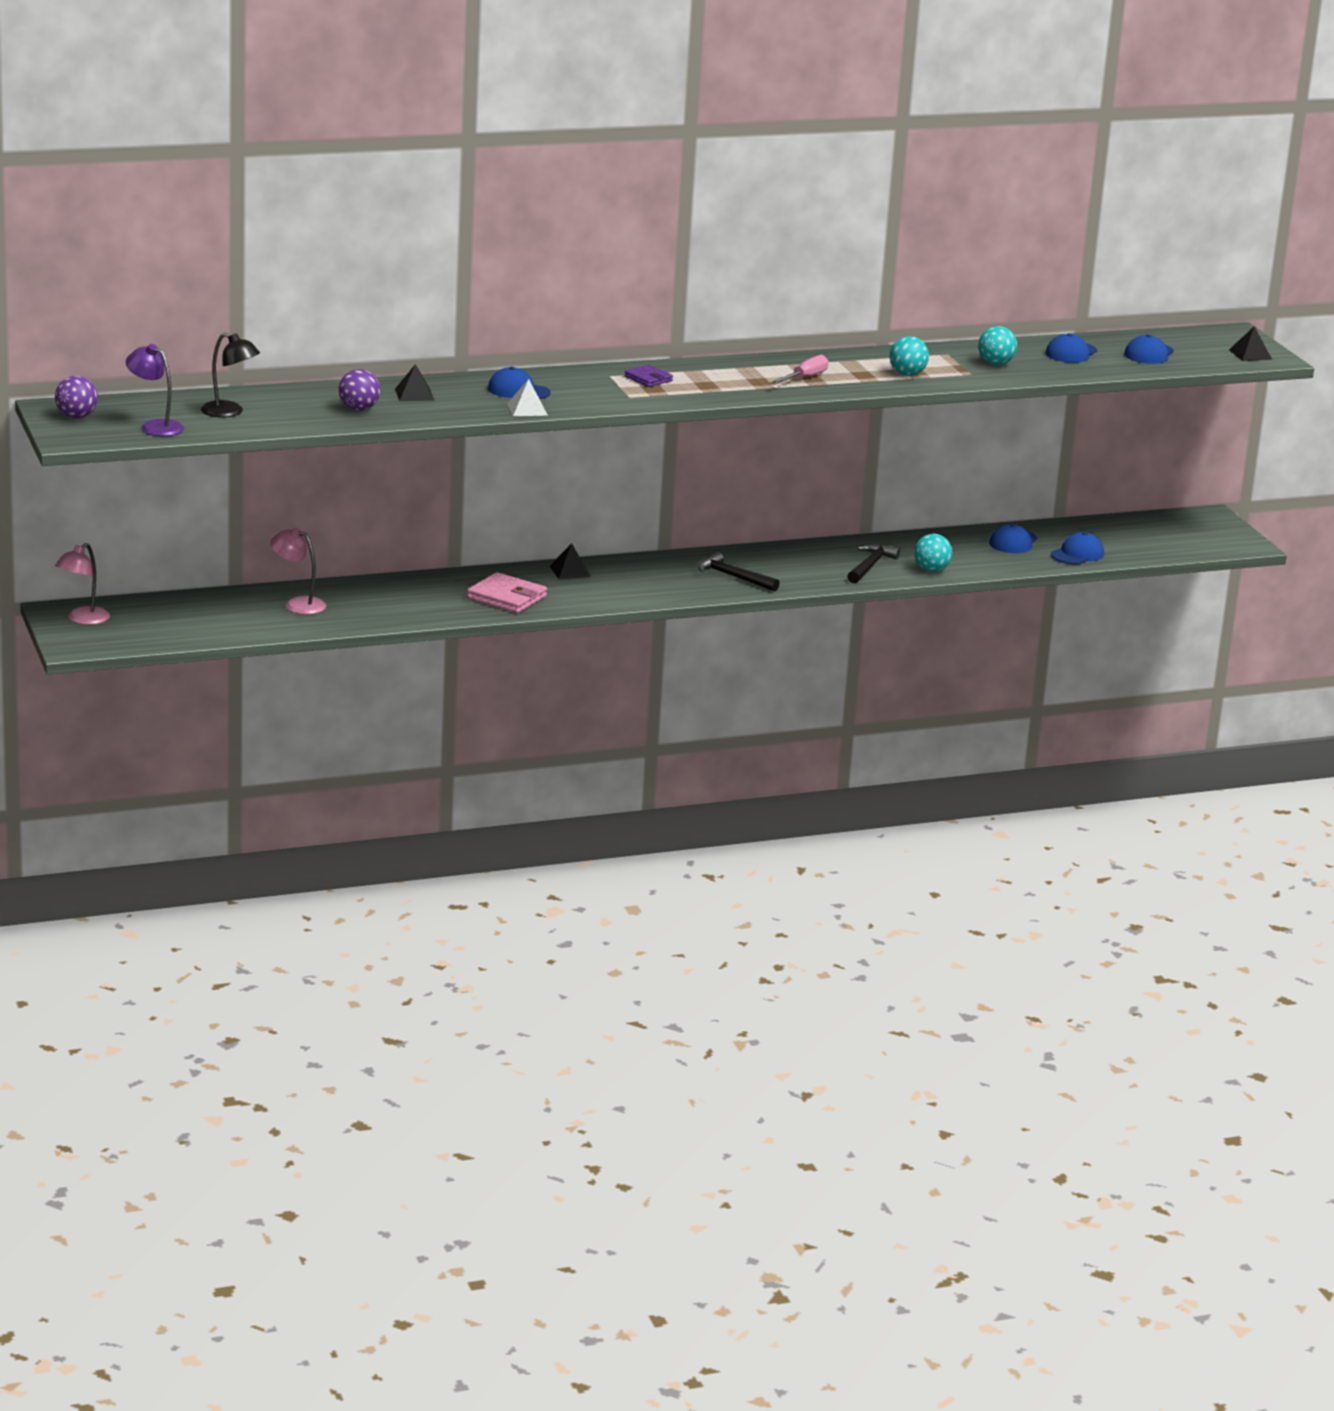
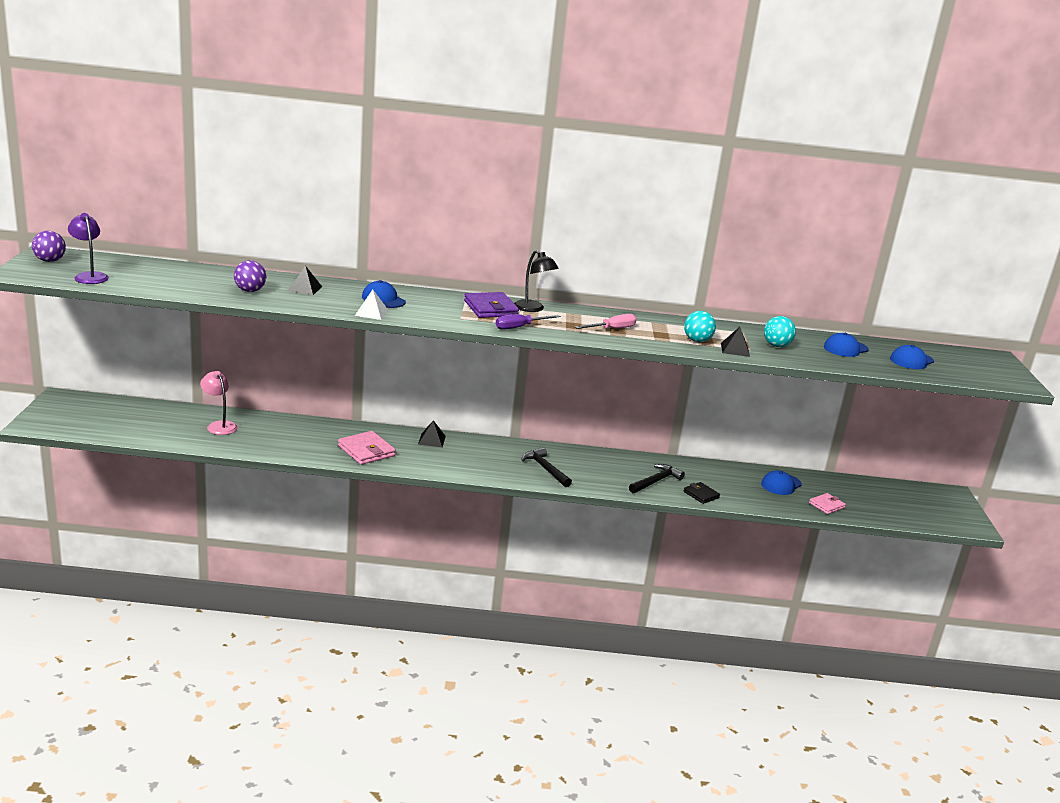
camera: 20 degrees right, 0 degrees up
pink lamp [55,543,110,625] -> none
black lamp [201,333,260,417] -> black lamp moved to [514,250,559,312]
purple wallet [624,365,673,387] -> purple wallet [464,292,519,318], size x1.66
turquoise ball [914,534,953,572] -> black wallet [684,482,720,504]
blue cap [1051,532,1104,564] -> pink wallet [809,493,846,514]
black pyramid [1229,326,1272,361] -> black pyramid moved to [721,327,750,357]
none -> purple screwdriver [495,314,561,330]

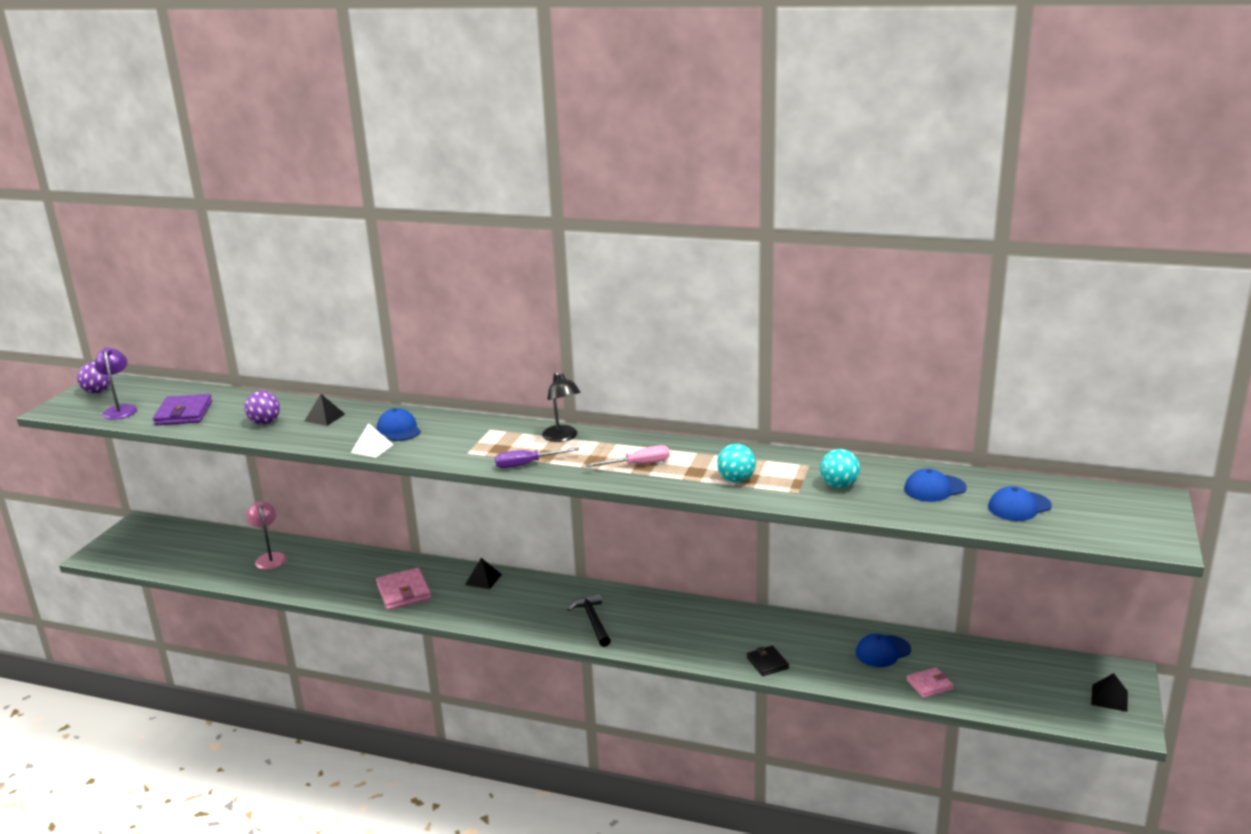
camera: 20 degrees right, 0 degrees up
purple wallet [464,292,519,318] -> purple wallet moved to [153,394,212,426]
black hammer [629,464,685,493] -> none
black pyramid [721,327,750,357] -> black pyramid moved to [1091,673,1128,712]

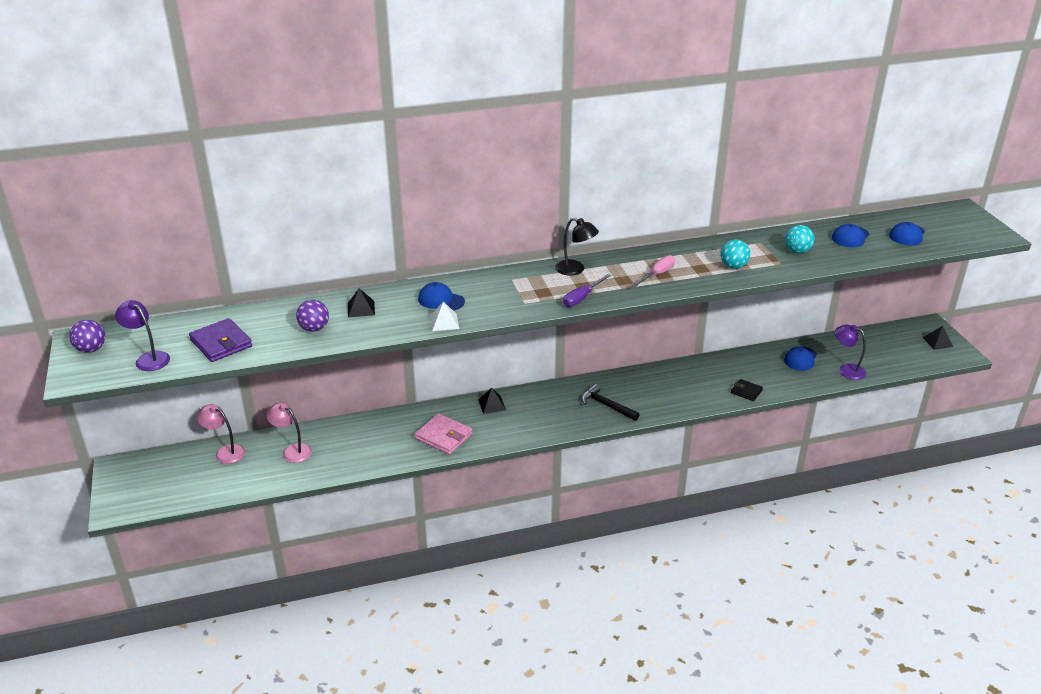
camera: 35 degrees left, 10 degrees up
pink wallet [906,667,954,698] -> purple lamp [835,325,866,380]
none -> pink lamp [197,404,245,464]

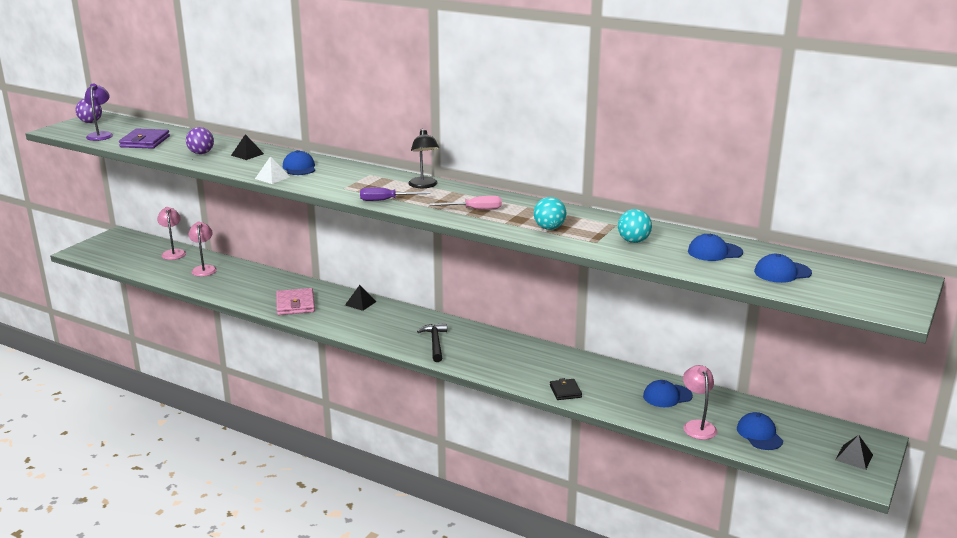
camera: 45 degrees right, 10 degrees down
purple lamp [835,325,866,380] -> pink lamp [683,365,717,440]
none -> blue cap [737,412,783,450]

